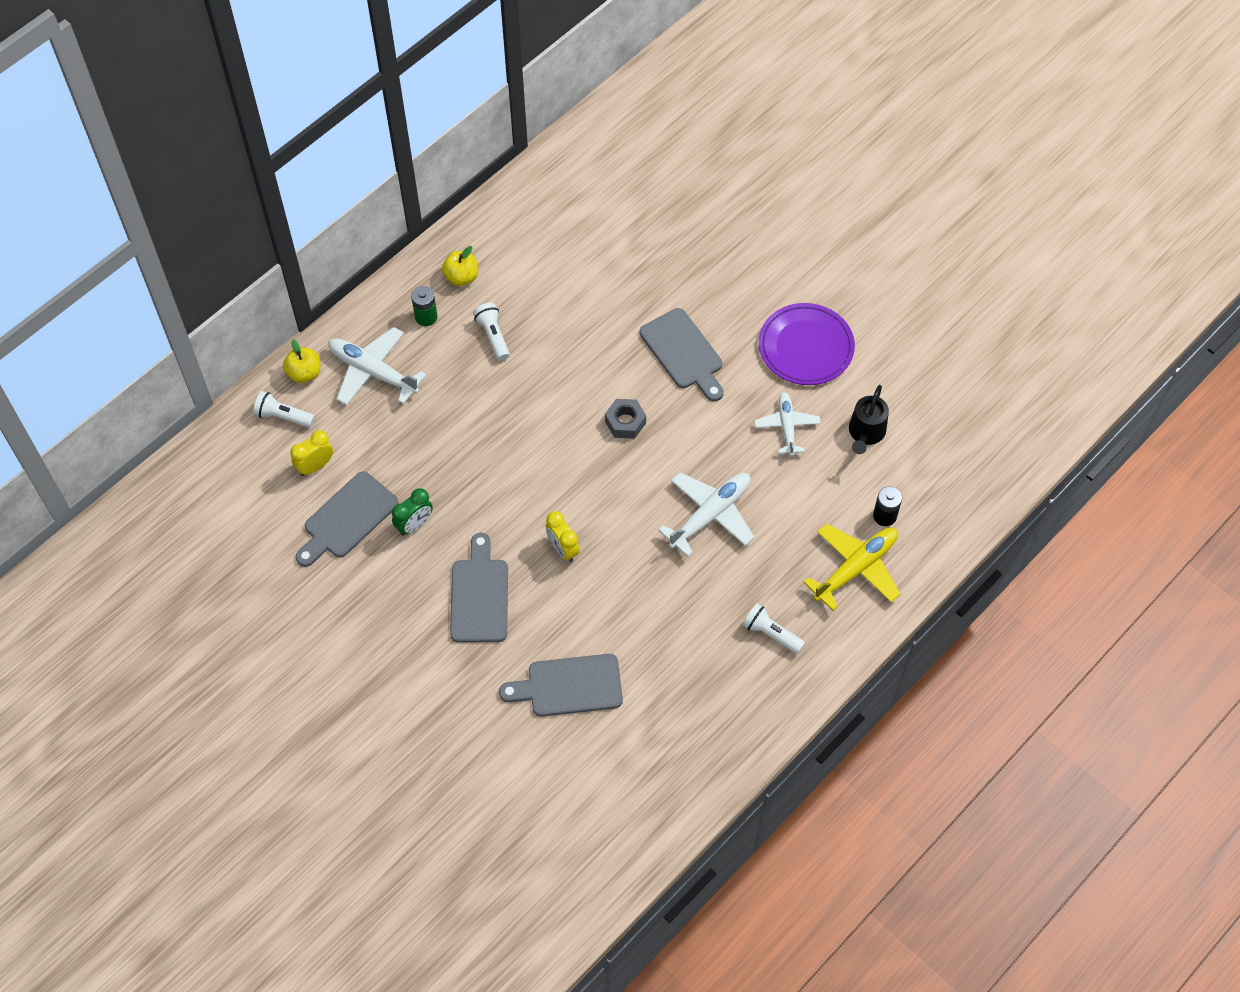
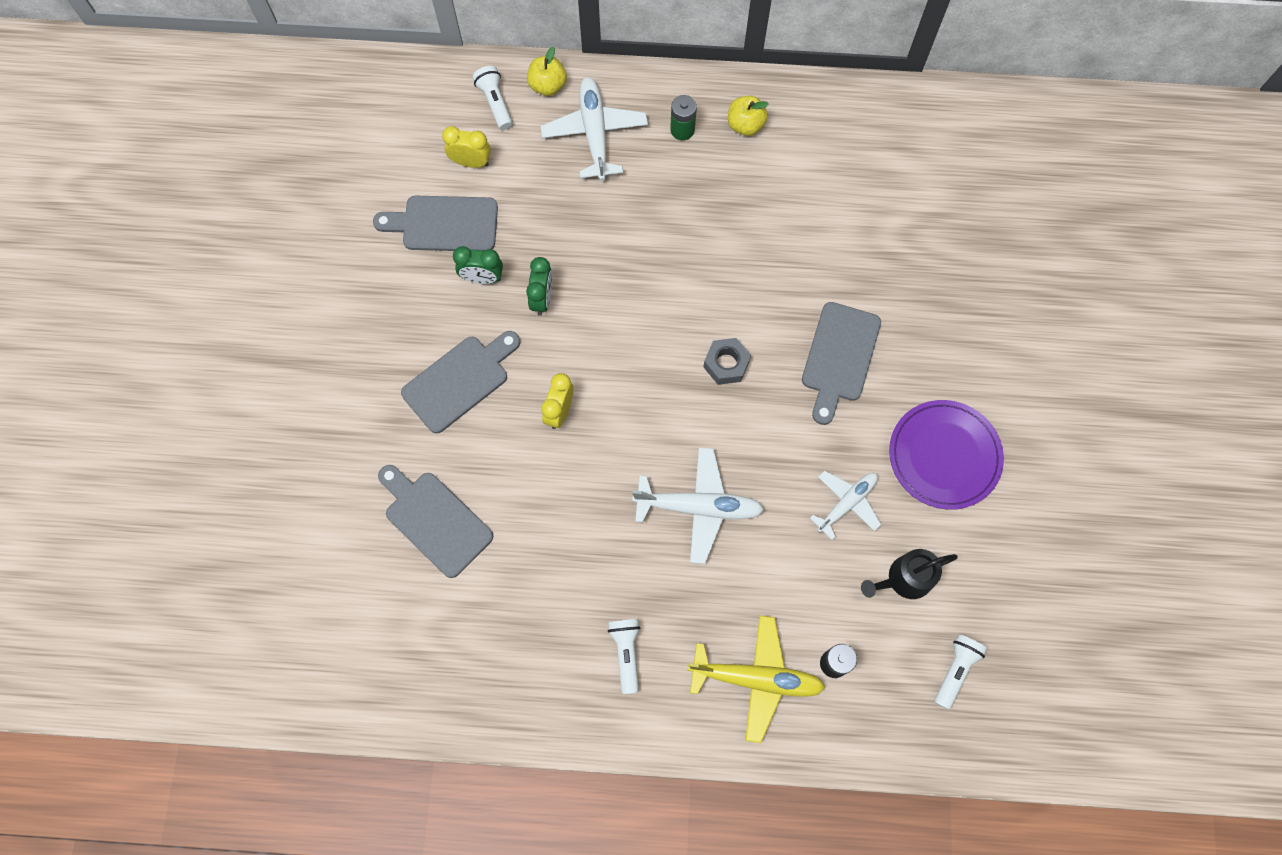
camera: 50 degrees right, 10 degrees up
white flashlight [473,303,510,361] -> white flashlight moved to [935,634,987,710]
none -> green clock [526,257,553,316]

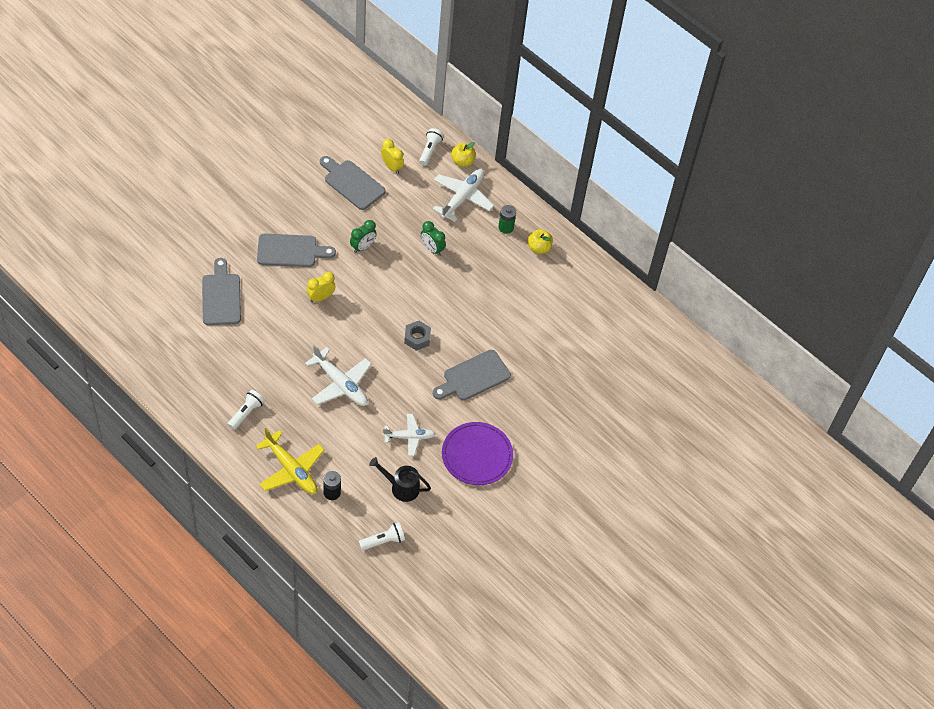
camera: 35 degrees right, 15 degrees down
green clock [453,246,503,284] -> green clock moved to [421,221,446,256]

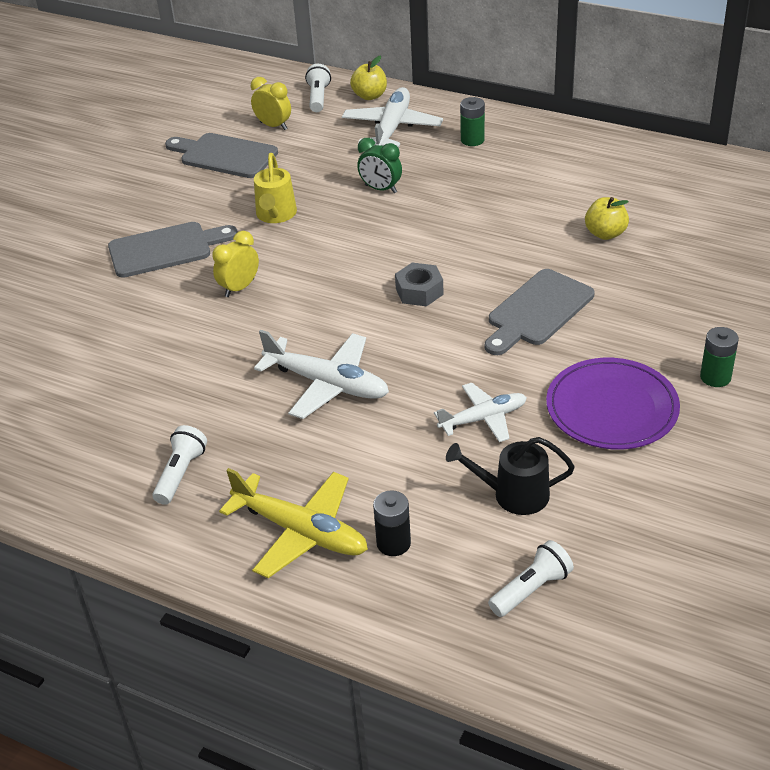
camera: 10 degrees left, 15 degrees down
grey cutting board [202,258,241,325] -> none
green clock [350,220,377,253] -> yellow watering can [254,153,297,223]
yellow apple [527,229,553,254] -> yellow apple moved to [585,197,629,240]
none -> green battery [700,327,739,387]

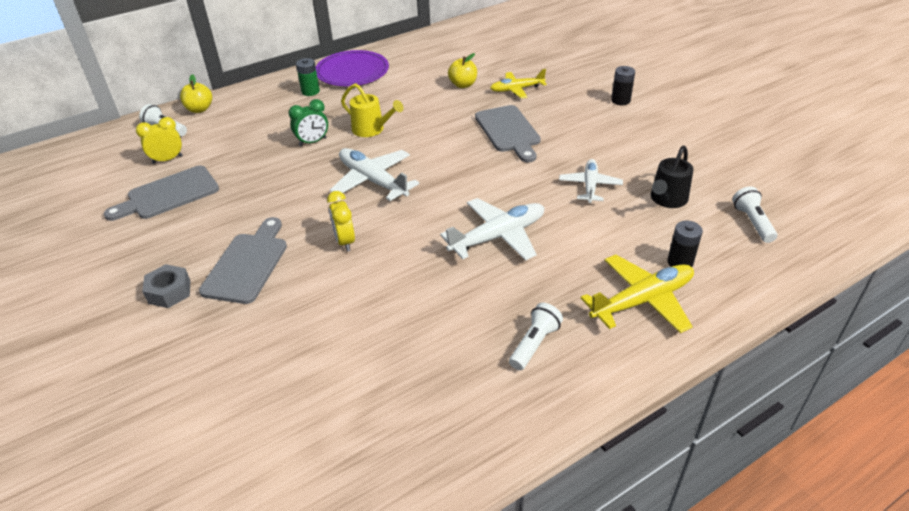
camera: 60 degrees left, 0 degrees up
white flashlight [152,425,207,505] -> white flashlight turned 75 degrees clockwise [509,303,563,370]
yellow watering can [254,153,297,223] -> yellow watering can moved to [341,83,403,137]
white plane [342,87,443,148] -> white plane moved to [330,148,420,201]
grey nut [395,263,444,306] -> grey nut moved to [142,264,190,308]
purple plate [546,358,680,450] -> purple plate moved to [316,50,389,86]
green battery [700,327,739,387] -> black battery [611,66,635,105]
none -> yellow plane [490,69,547,98]

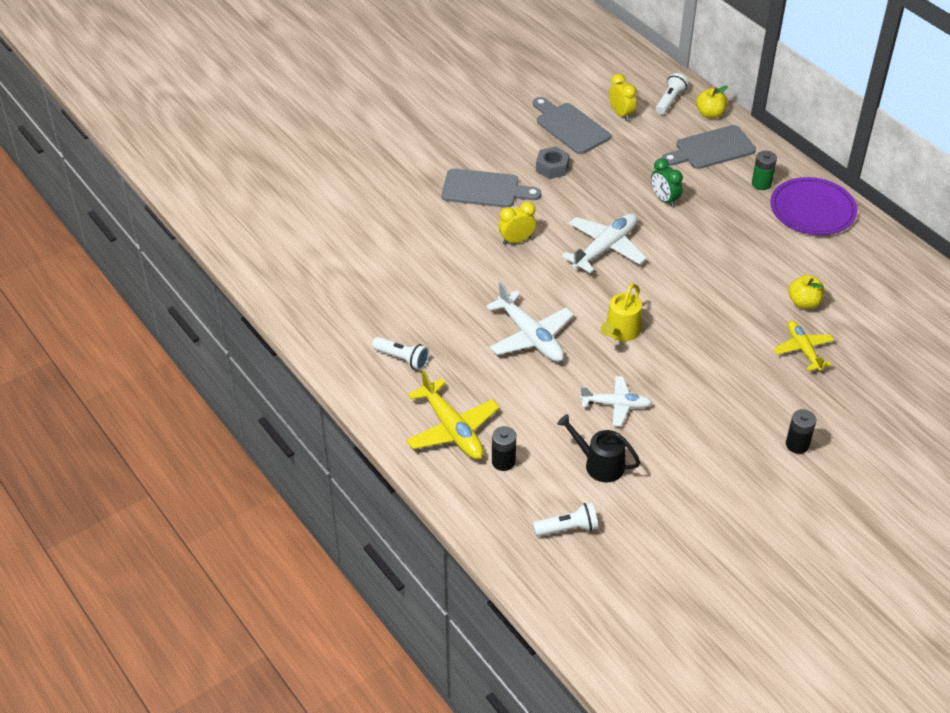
camera: 85 degrees right, 5 degrees up
grey nut [142,264,190,308] -> grey nut moved to [536,147,569,179]
yellow watering can [341,83,403,137] -> yellow watering can moved to [600,283,642,341]
grey cutting board [475,105,541,163] -> grey cutting board moved to [662,125,756,169]

